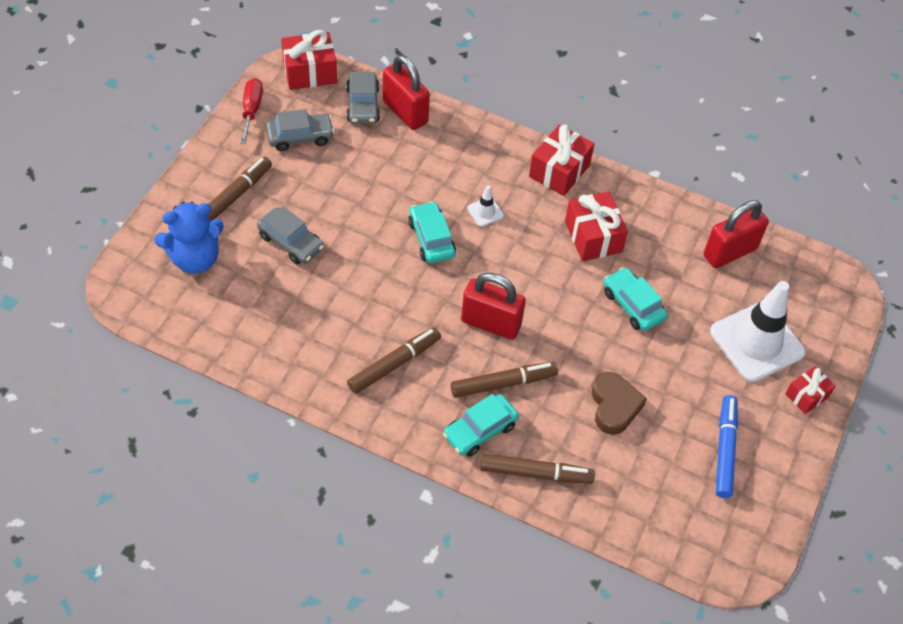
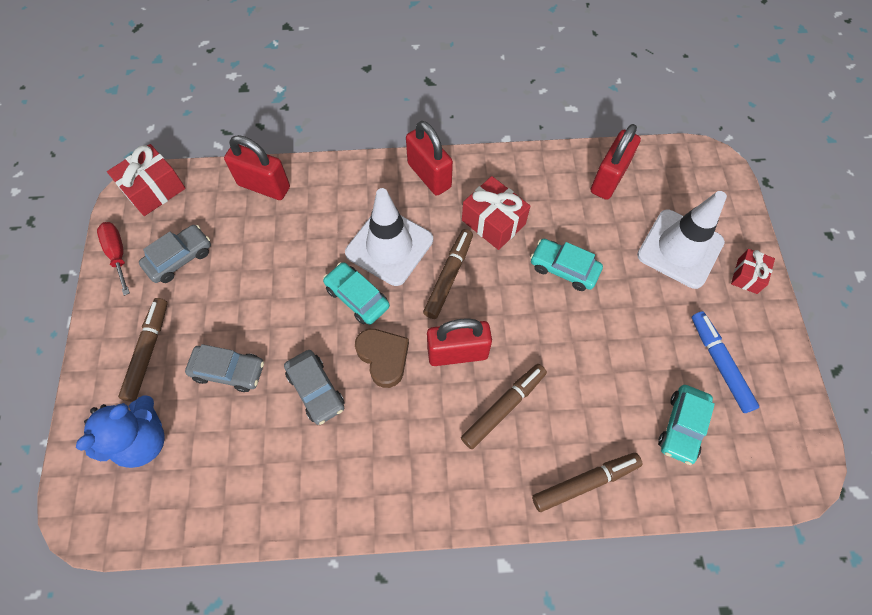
camera: 25 degrees left, 10 degrees up
grey car [346,72,380,124] -> grey car moved to [284,350,344,425]
brown marker [347,327,441,394] -> brown marker moved to [423,229,473,319]
turquoise car [443,394,519,457] -> turquoise car moved to [658,385,715,465]
white traffic cone [467,186,504,227] -> white traffic cone [345,188,433,286], size x2.40
red gift [529,124,594,196] -> red padlock [406,121,453,196]
brown heart [592,372,647,435] -> brown heart moved to [355,329,409,388]

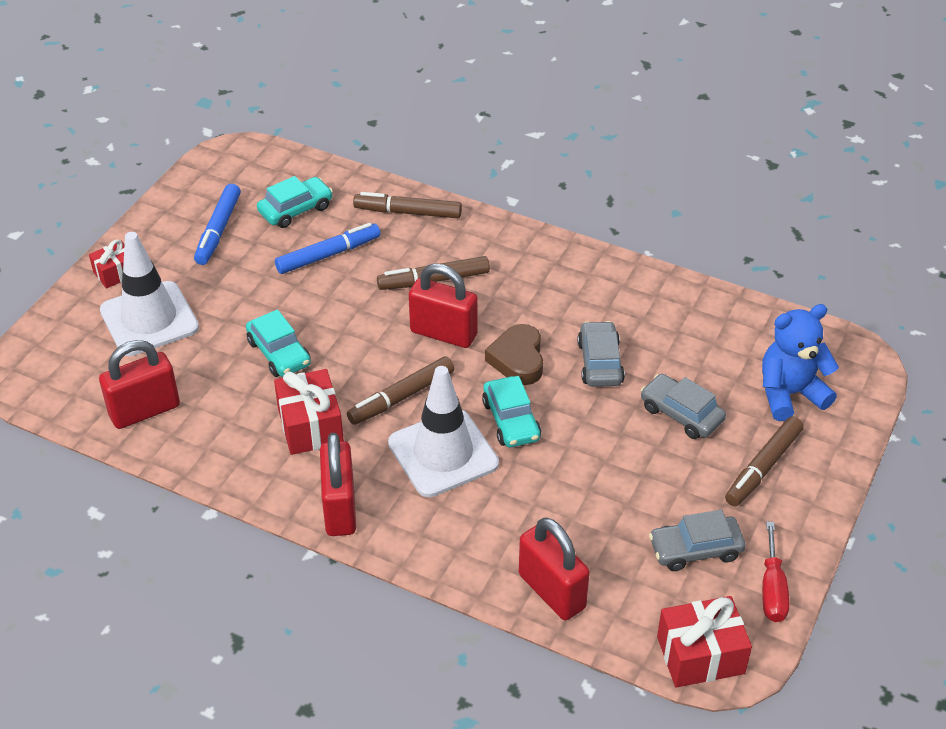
camera: 150 degrees left, 20 degrees down
none -> blue marker [275,223,380,274]

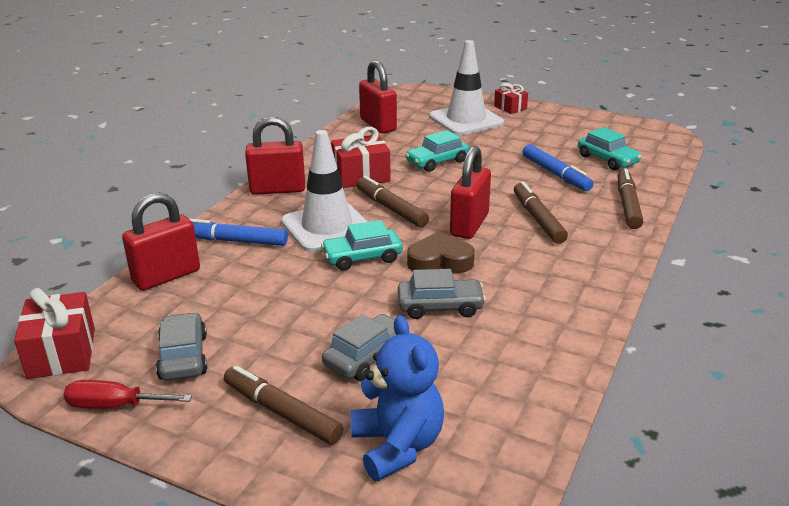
camera: 90 degrees right, 15 degrees down
blue marker [194,184,241,265] -> blue marker moved to [190,219,288,246]

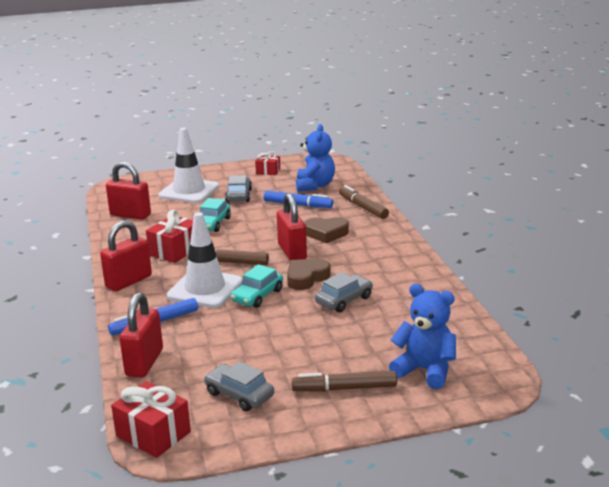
camera: 40 degrees left, 5 degrees down
red screwdriver [63,380,192,409] -> none
grey car [322,314,396,381] -> grey car moved to [225,175,252,202]
red gift [494,83,528,114] -> red gift moved to [255,151,280,175]
brown marker [514,182,568,244] -> brown heart [304,217,349,243]
turquoise car [578,127,642,170] -> blue teddy bear [296,124,335,192]

